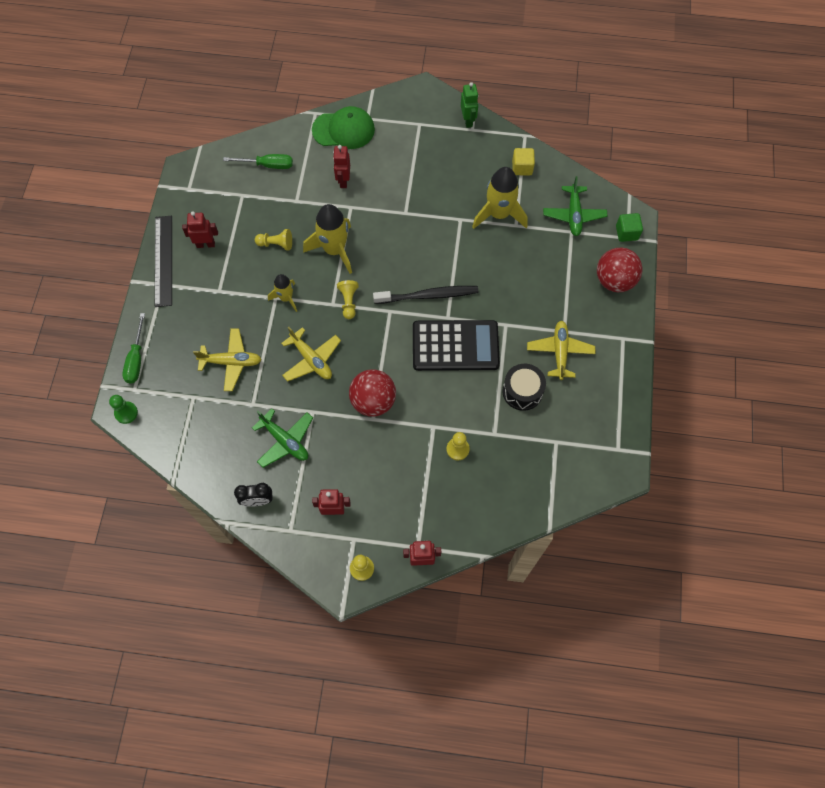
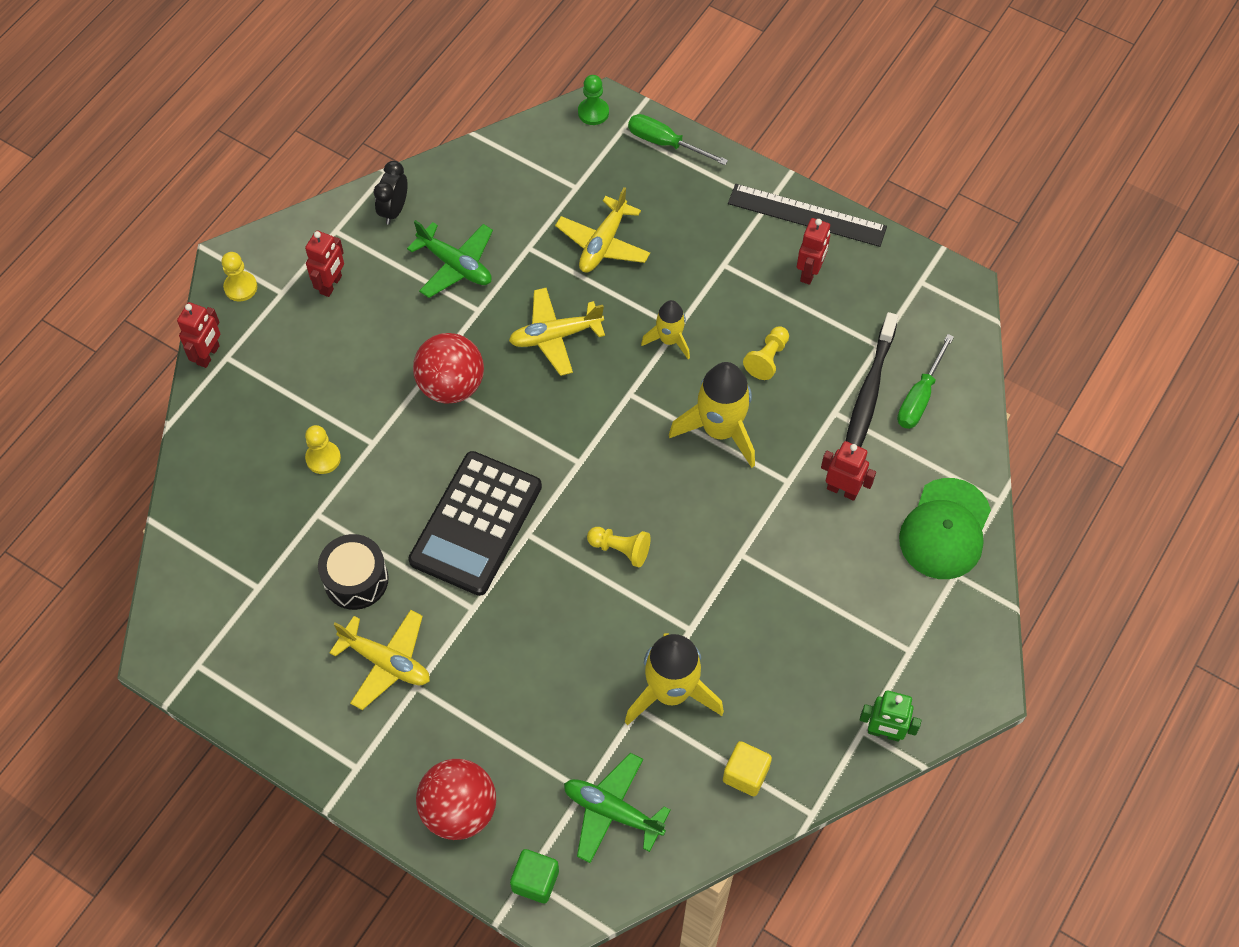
camera: 115 degrees right, 5 degrees down
green plane [252,409,313,468] -> green plane turned 120 degrees counterclockwise [407,220,493,298]
yellow pawn [337,280,359,319] -> yellow pawn moved to [587,527,651,567]
black toothbrush [373,286,478,304] -> black toothbrush moved to [846,312,898,447]

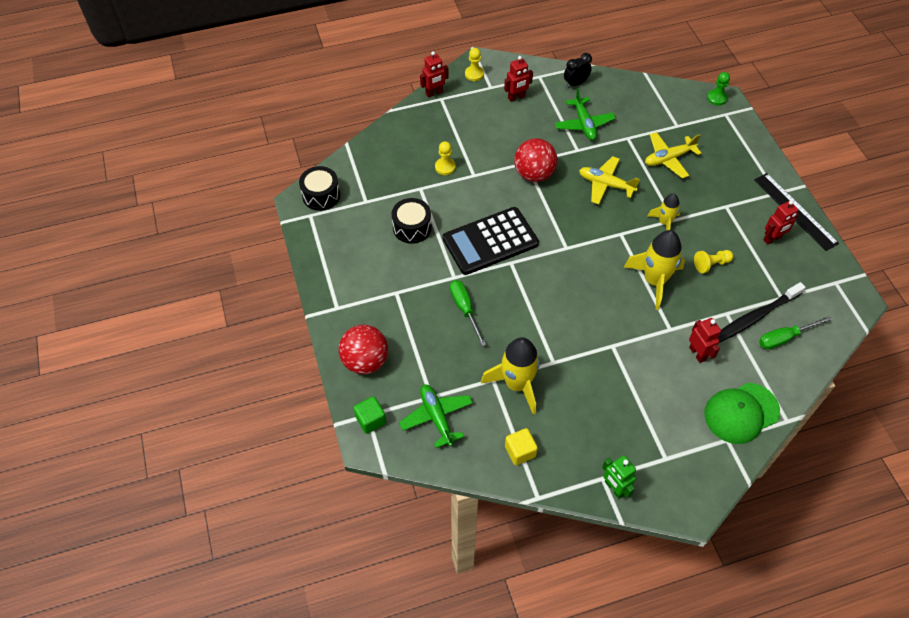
camera: 40 degrees right, 5 degrees down
yellow plane [329,610,430,710] -> none
yellow pawn [587,527,651,567] -> none
green screwdriver [628,114,728,165] -> green screwdriver moved to [450,280,486,346]
none -> black drum [299,166,340,211]

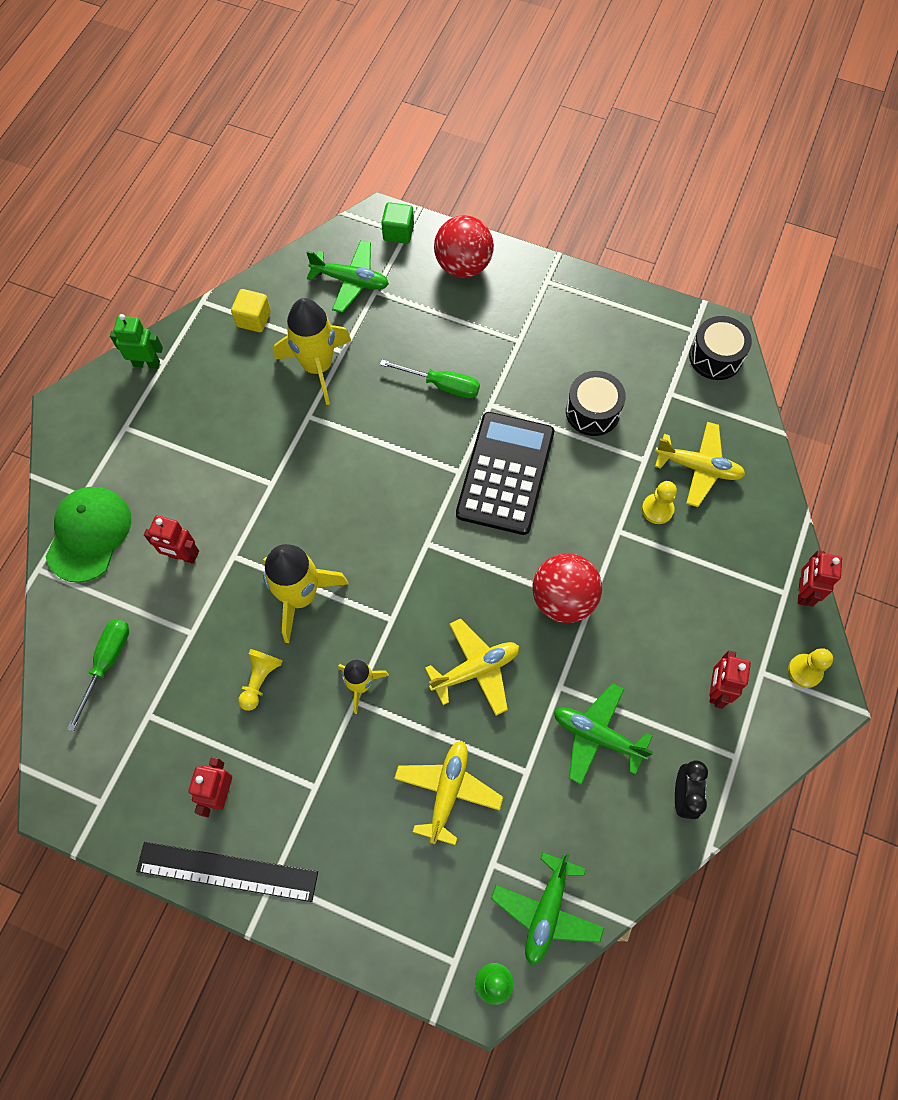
camera: 130 degrees right, 10 degrees up
black toothbrush [718,282,806,343] -> none
none -> green plane [491,852,604,965]
none -> yellow plane [655,422,745,507]

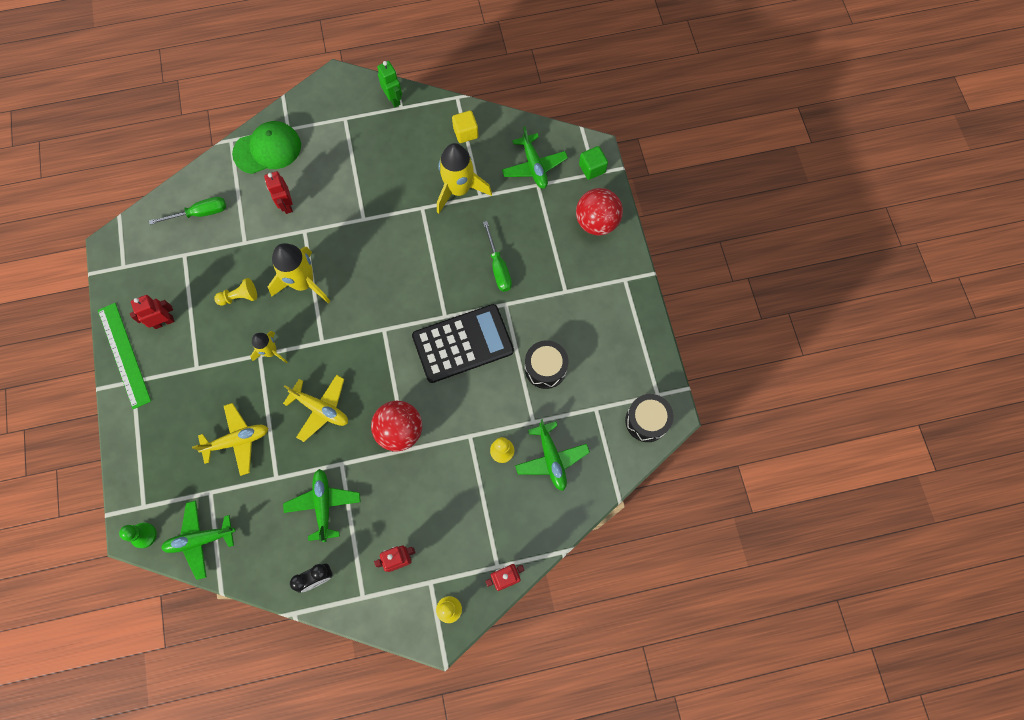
camera: 55 degrees right, 5 degrees up
black ruler [136,842,318,902] -> green ruler [98,303,151,409]
yellow plane [655,422,745,507] -> green plane [515,419,590,491]

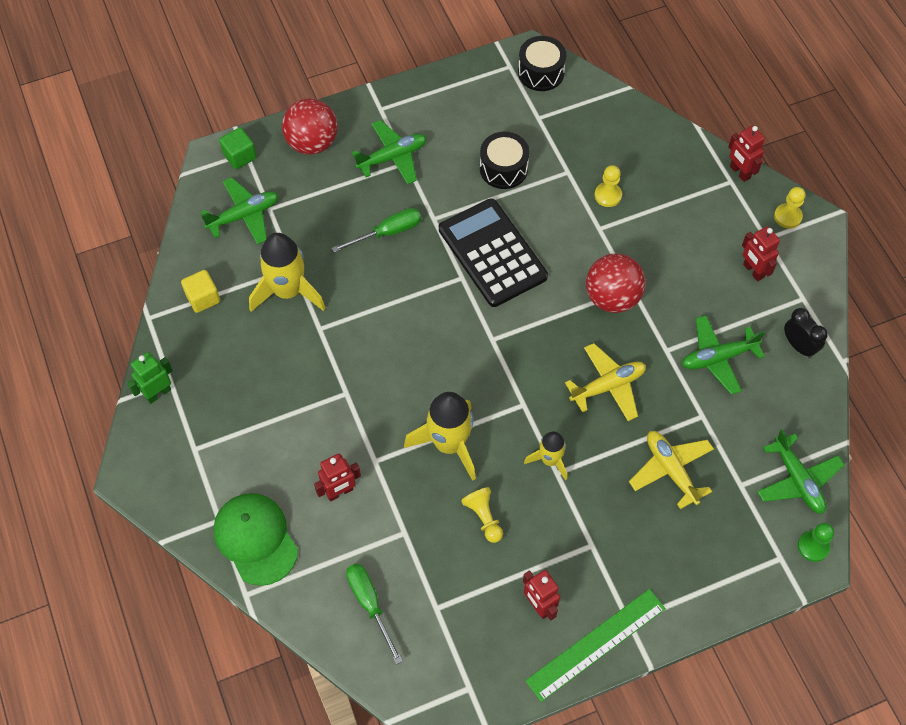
camera: 100 degrees left, 10 degrees down
yellow plane [283,375,348,442] -> yellow plane turned 45 degrees clockwise [565,343,646,421]
green plane [515,419,590,491] -> green plane moved to [352,120,427,185]

